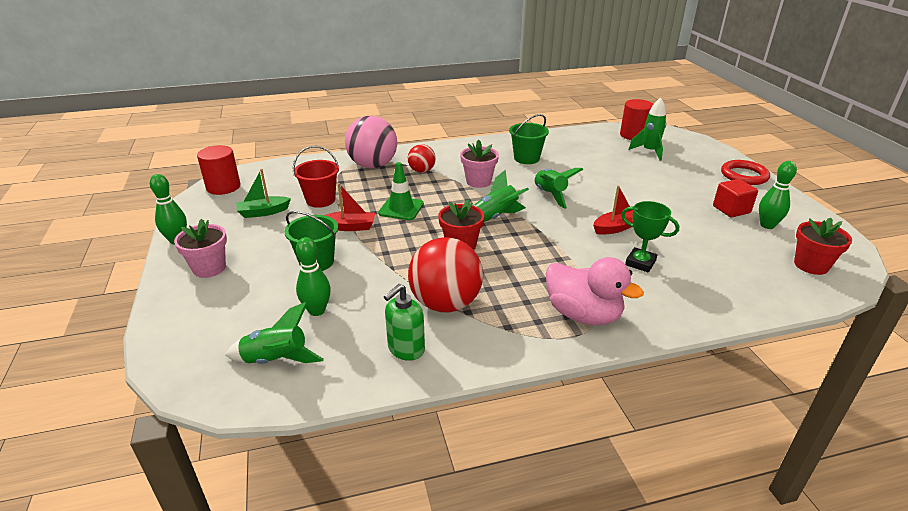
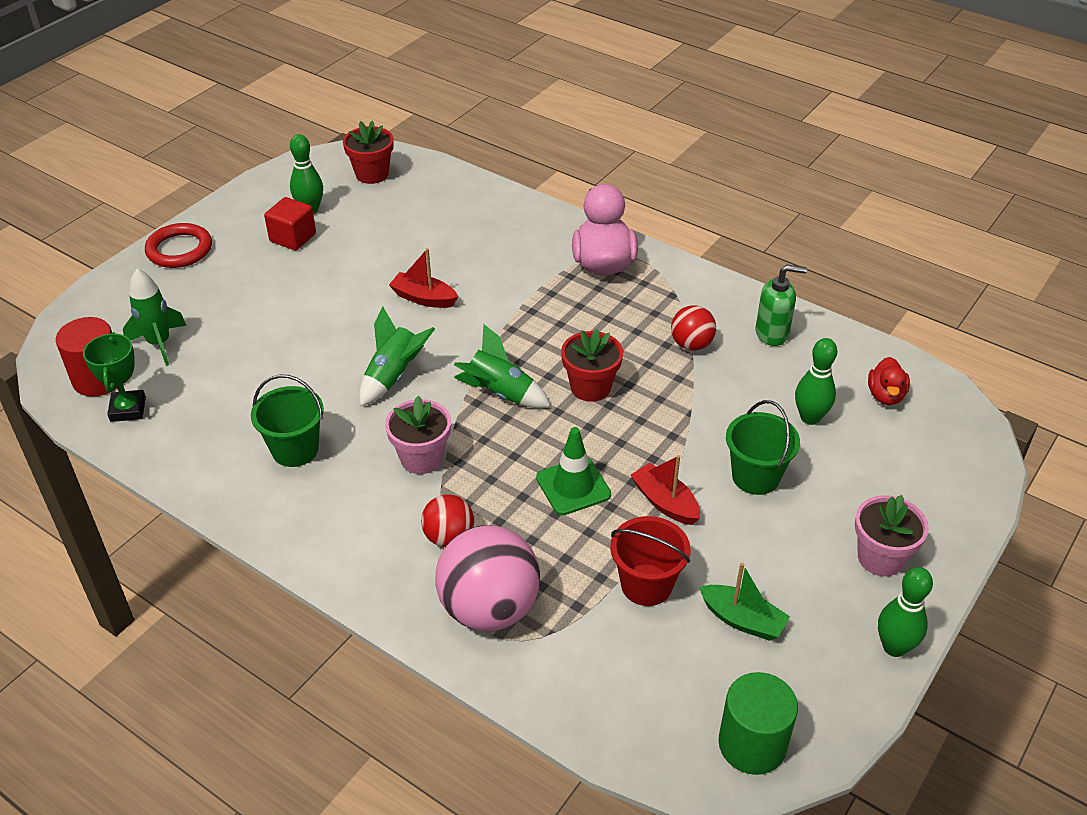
camera: 130 degrees left, 10 degrees up
red cylinder [197,145,240,195] -> green cylinder [718,672,798,775]
green rocket [226,302,324,364] -> red duck [868,357,910,405]
red ball [408,238,483,312] -> red ball [671,305,716,350], size x0.54
green trophy [621,201,679,273] -> green trophy moved to [83,332,146,422]

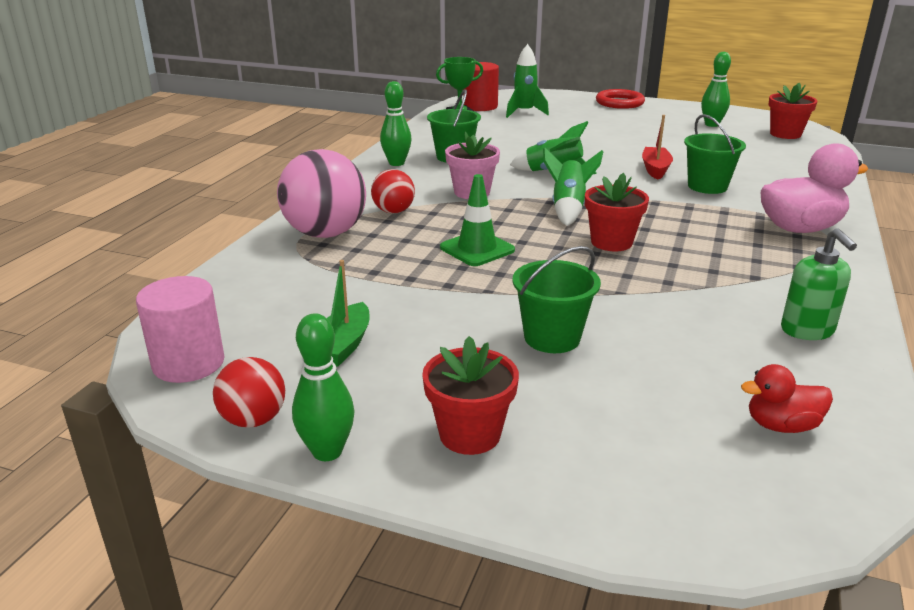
camera: 75 degrees right, 15 degrees down
red cube [264,197,316,251] -> none
red bucket [610,516,691,606] -> none
red boat [631,455,700,525] -> none
red ball [671,305,716,350] -> red ball moved to [213,357,285,428]
green cylinder [718,672,798,775] -> pink cylinder [136,276,224,383]
green bowling pin [795,338,837,425] -> green bowling pin moved to [380,81,412,166]
pink flower pot [855,495,929,576] -> red flower pot [422,336,519,455]
none -> green bucket [684,114,746,194]

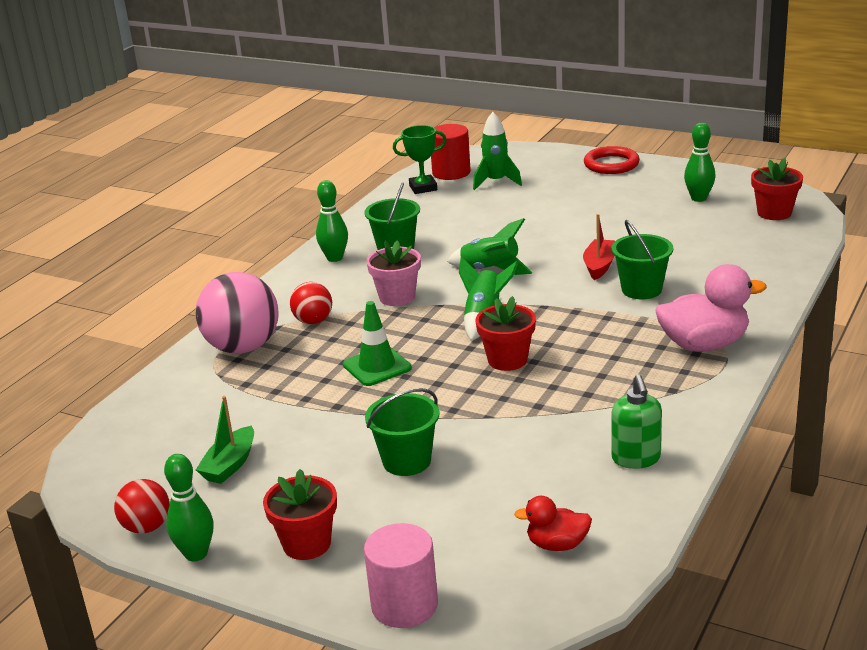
camera: 10 degrees right, 0 degrees up
pink cylinder [136,276,224,383] -> pink cylinder moved to [364,523,438,628]

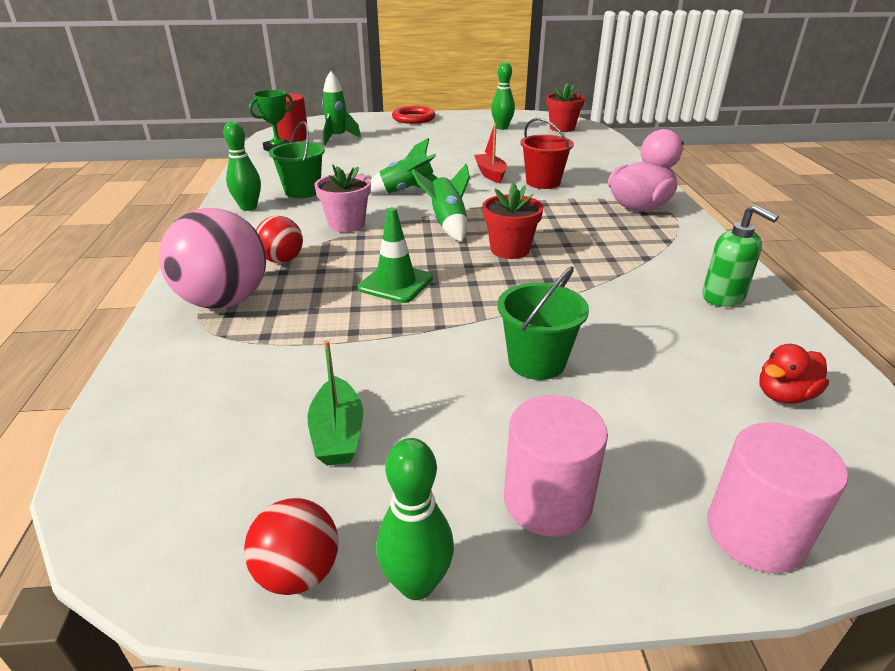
camera: 35 degrees left, 5 degrees up
red flower pot [263,469,337,560] -> pink cylinder [504,395,608,537]
green bucket [611,220,673,299] -> red bucket [520,118,574,189]

